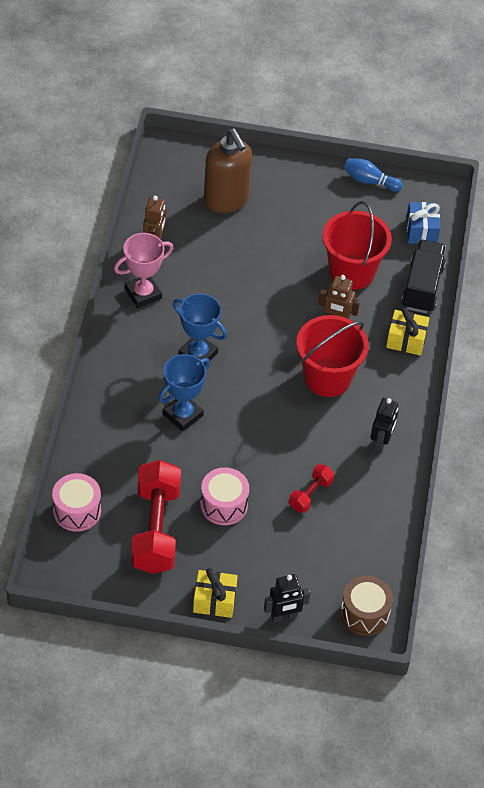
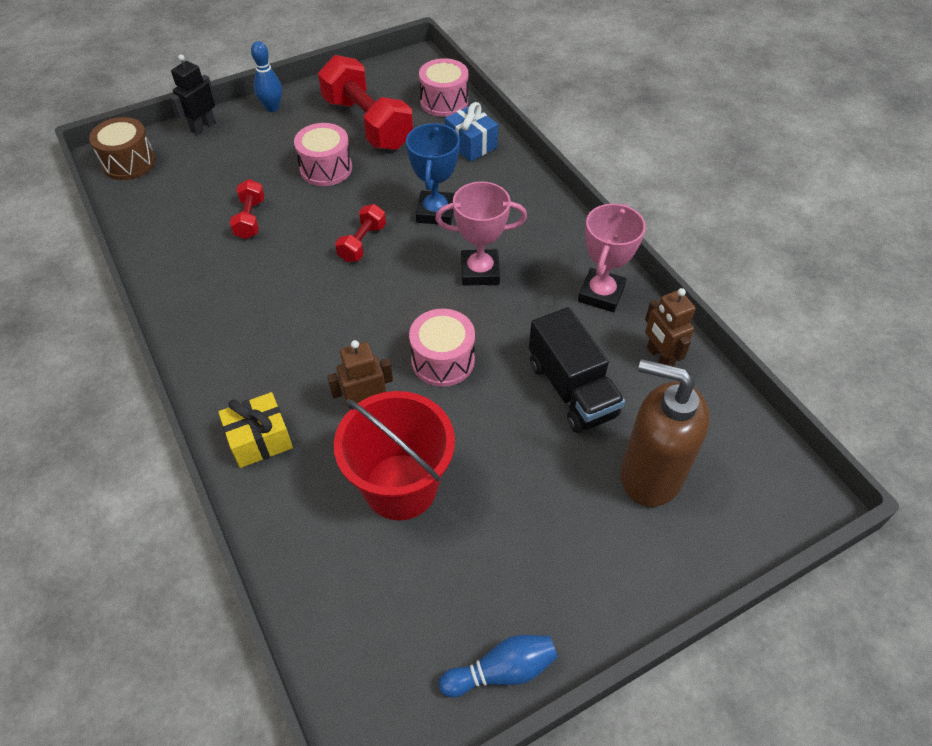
camera: 145 degrees right, 0 degrees up
blue trophy [173,293,227,365] -> pink trophy [435,181,527,286]
yellow gift [193,568,238,618] -> blue bowling pin [251,41,282,112]
red bucket [296,315,369,397] -> none
black robot [370,398,398,452] -> none
black truck [401,240,446,313] -> black truck moved to [529,307,625,433]
blue gift [406,202,440,244] -> blue gift moved to [445,102,498,162]
none -> red dumbbell [335,204,386,262]
none -> pink drum [409,309,475,387]

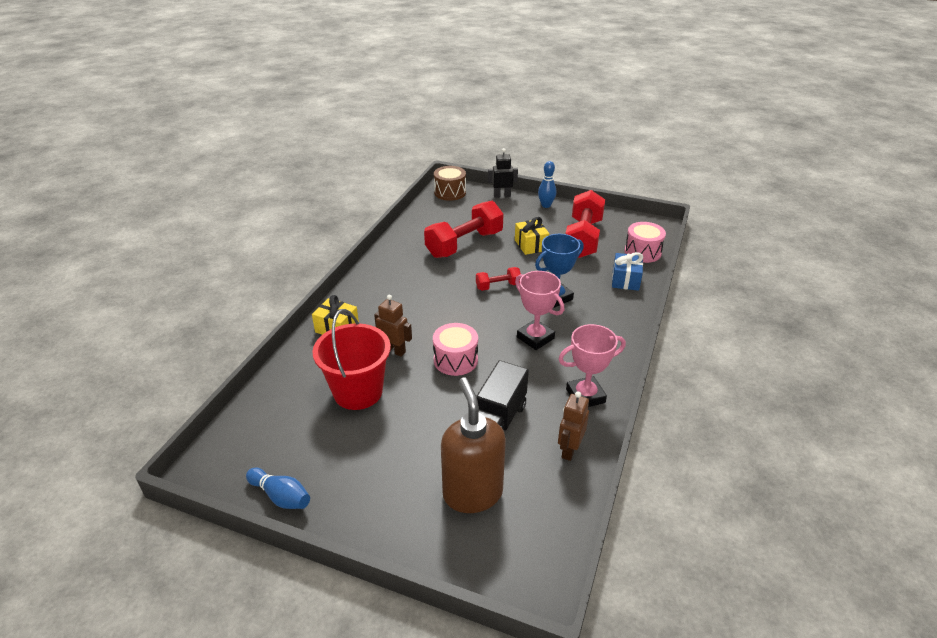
camera: 50 degrees right, 15 degrees down
red dumbbell [230,179,264,239] -> red dumbbell [424,201,503,258], size x2.03
pink drum [294,123,352,186] -> yellow gift [515,217,549,255]

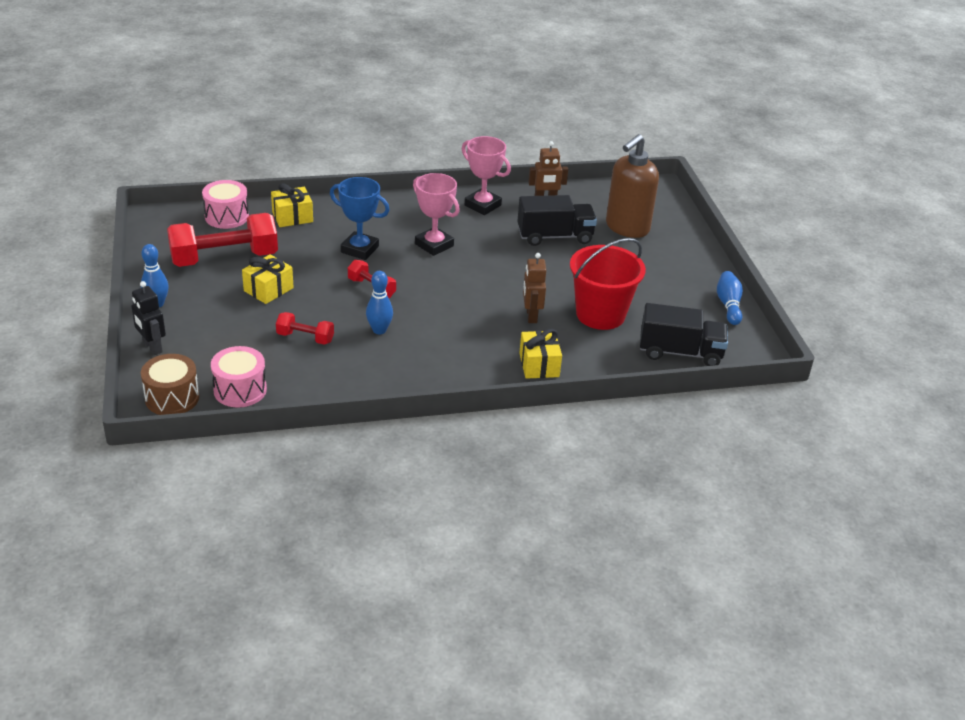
camera: 125 degrees left, 0 degrees up
red dumbbell [424,201,503,258] -> red dumbbell [276,312,334,345], size x0.49
pink drum [433,323,478,376] -> pink drum moved to [211,346,267,408]
pink trophy [515,271,564,350] -> pink trophy turned 60 degrees counterclockwise [413,173,460,256]
blue gift [612,252,643,291] -> yellow gift [271,183,313,227]
none -> blue bowling pin [366,271,393,334]
none -> black truck [640,303,728,366]

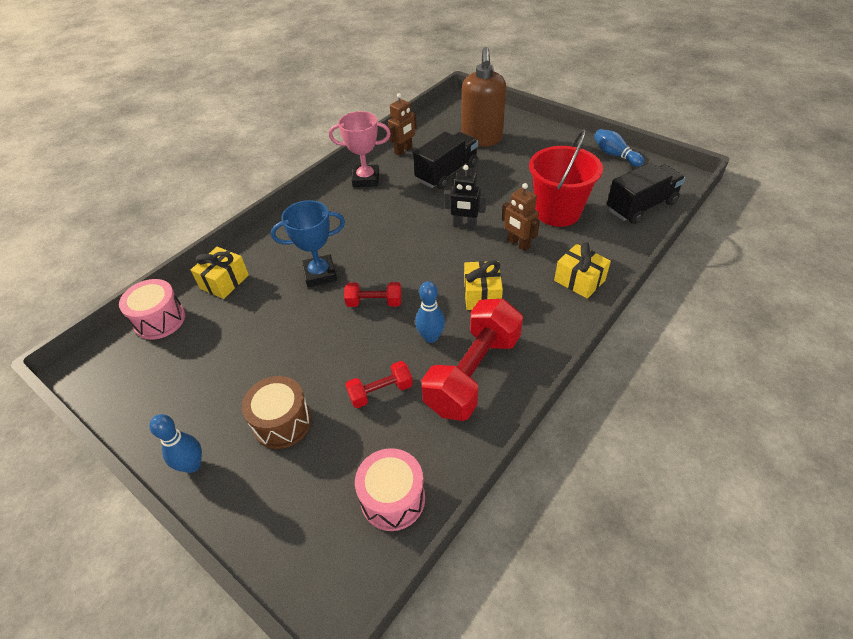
camera: 35 degrees left, 10 degrees up
black robot [131,281,166,355] -> black robot moved to [444,165,486,229]
brown drum [141,354,199,415] -> brown drum moved to [242,376,312,449]
red dumbbell [167,213,278,267] -> red dumbbell moved to [421,299,523,421]
yellow gift [242,254,294,304] -> yellow gift moved to [464,260,503,310]
pink trophy [413,173,460,256] -> none

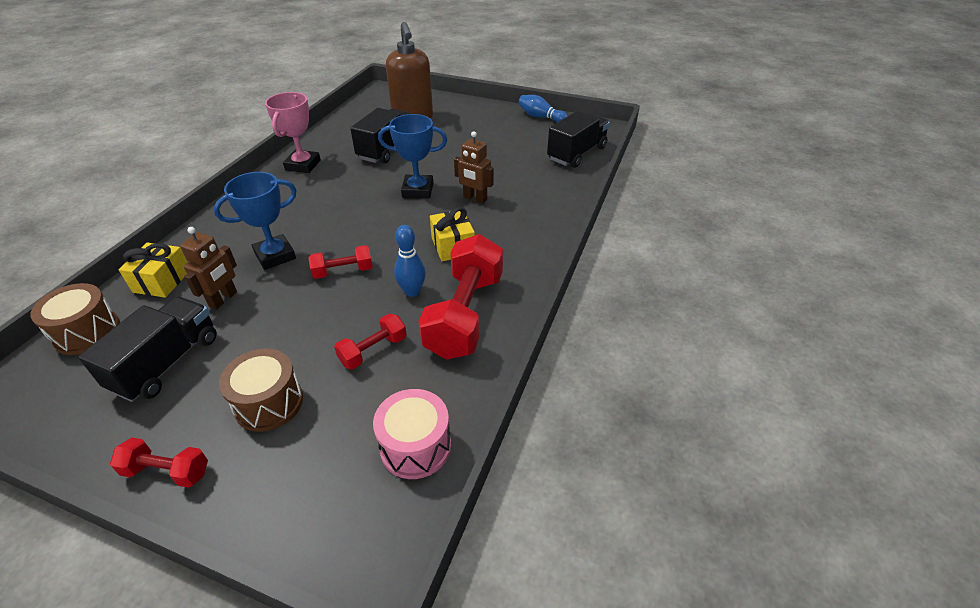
camera: 20 degrees left, 5 degrees down
pink drum [119,279,185,340] -> brown drum [30,283,120,355]
blue bowling pin [149,414,202,473] -> red dumbbell [110,438,208,488]
pink trophy [329,111,391,187] -> pink trophy turned 60 degrees counterclockwise [265,92,321,173]
brown robot [388,93,417,156] -> brown robot moved to [180,227,237,310]
black robot [444,165,486,229] -> blue trophy [378,114,447,198]
red bucket [529,129,603,227] -> none
yellow gift [554,242,611,299] -> none
none -> black truck [78,296,217,402]

